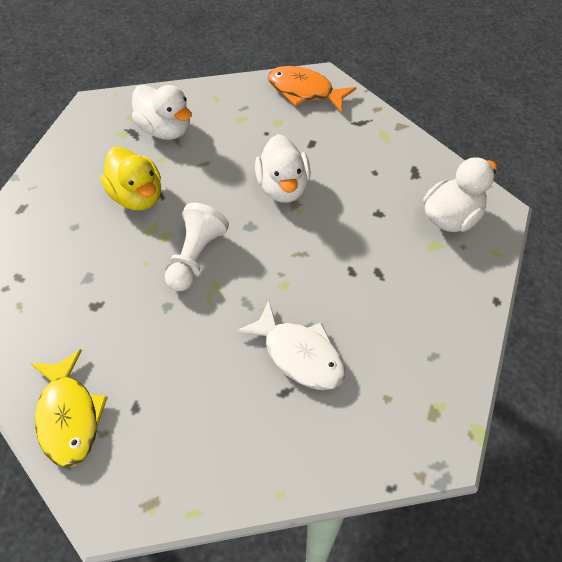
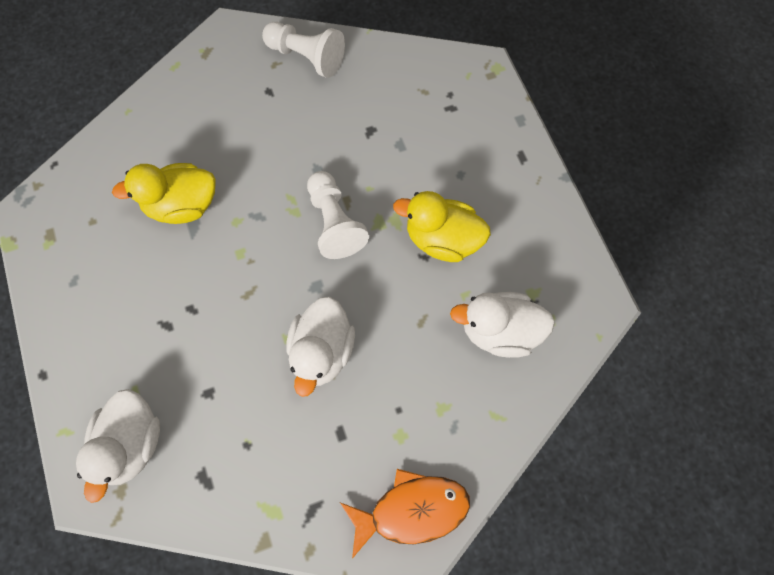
camera: 140 degrees right, 15 degrees up
yellow fish [30,349,108,467] -> white pawn [262,22,345,78]
white fish [236,301,345,390] -> yellow duck [112,163,216,224]
white duck [255,134,311,203] -> white duck turned 120 degrees counterclockwise [286,296,355,397]

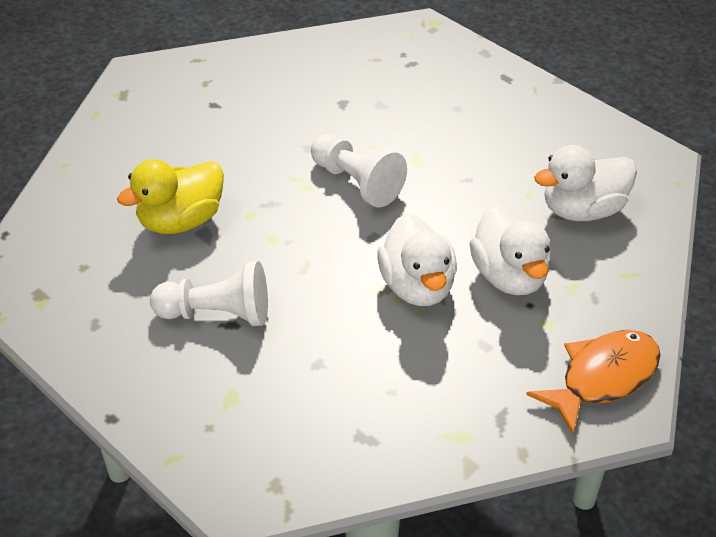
camera: 25 degrees left, 25 degrees down
white duck [76,389,160,503] -> white duck moved to [470,204,551,295]
white pawn [262,22,345,78] -> white pawn moved to [150,261,268,326]
yellow duck [393,191,491,262] -> none

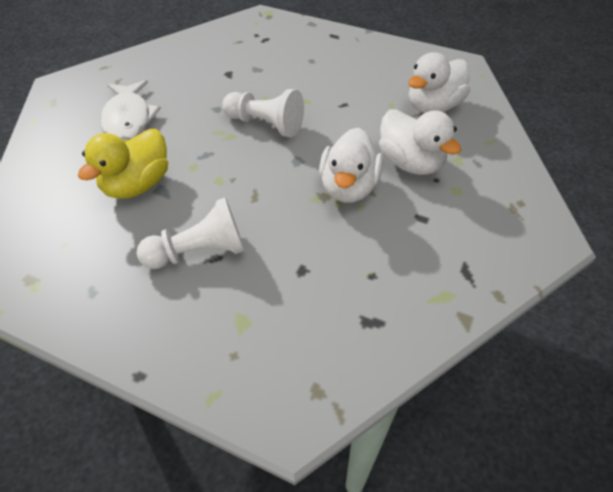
camera: 20 degrees left, 5 degrees up
white duck [377,213,457,306] -> white duck turned 45 degrees clockwise [319,128,383,203]
orange fish [526,330,661,434] -> none
none -> white fish [100,80,161,140]

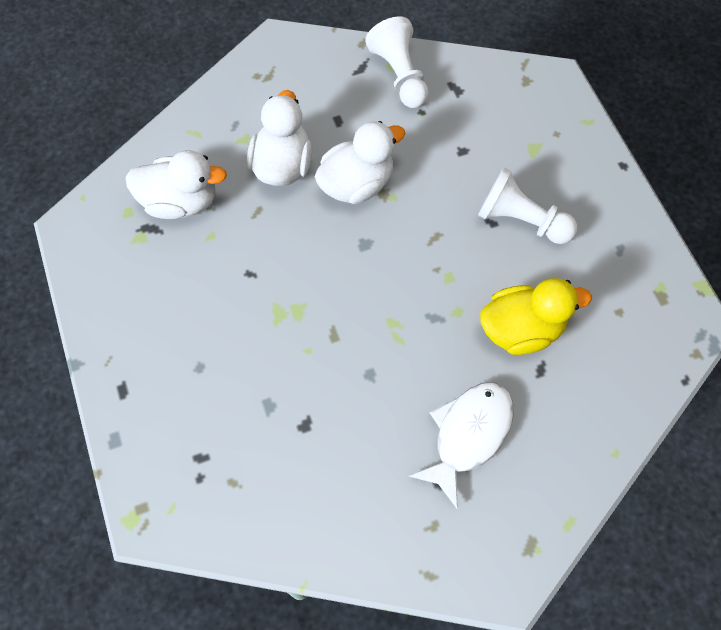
camera: 135 degrees left, 15 degrees up
white pawn [222,89,304,138] -> white pawn moved to [365,16,429,108]

